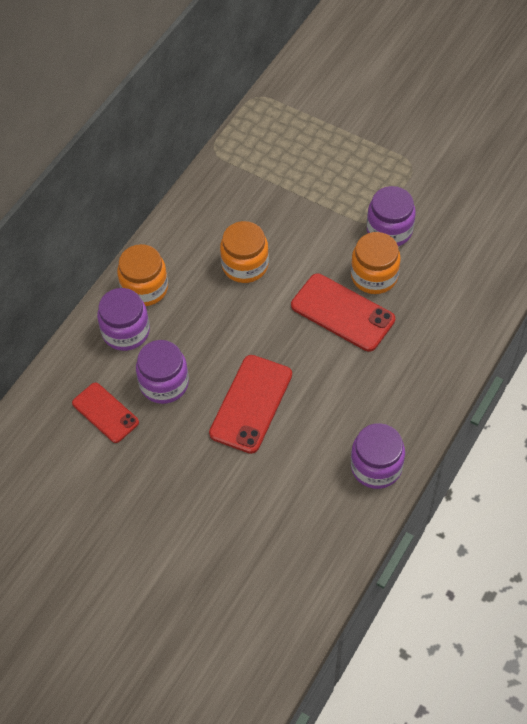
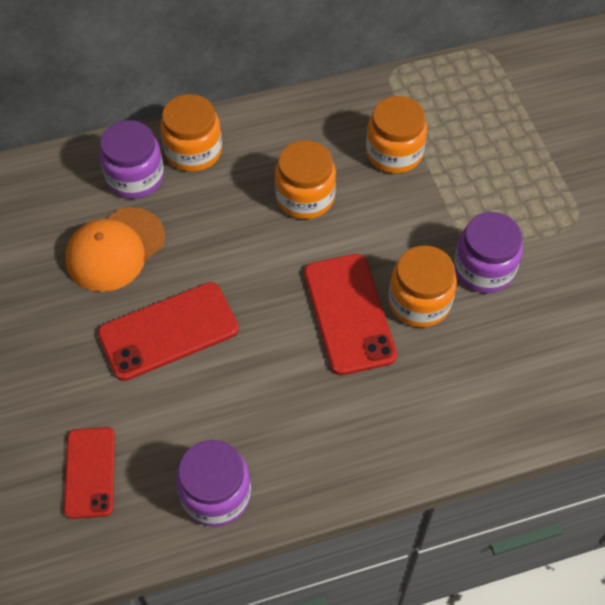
camera: 40 degrees right, 0 degrees up
red phone [72,382,139,443] -> red phone moved to [64,427,115,519]
purple jar [136,340,189,404] -> orange cap [65,207,165,292]
none -> orange jar [366,96,427,174]

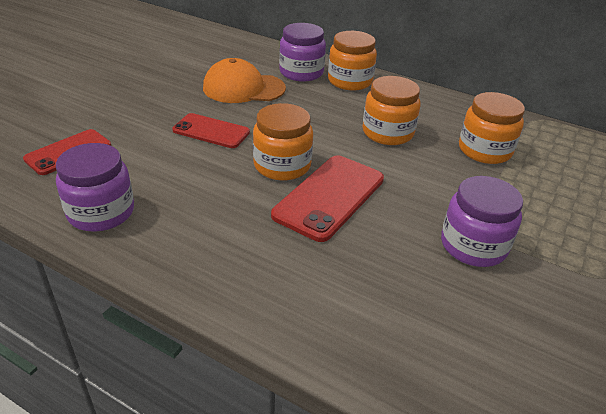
camera: 45 degrees right, 20 degrees down
red phone [98,282,239,381] -> red phone [172,113,250,148], size x0.66
orange jar [389,245,457,328] -> orange jar moved to [253,103,313,181]

